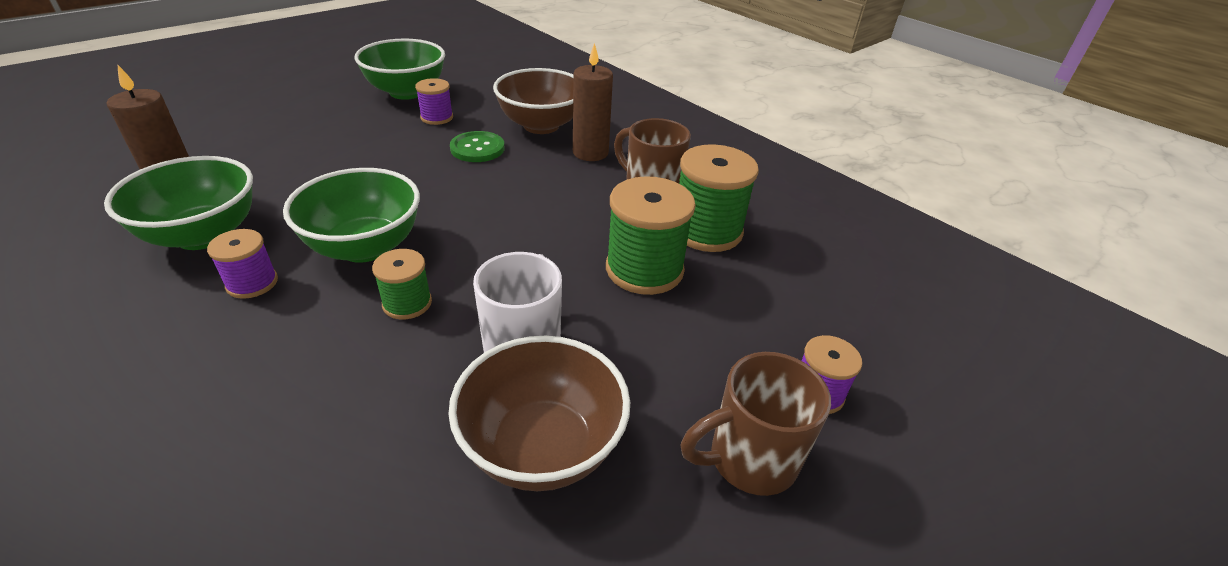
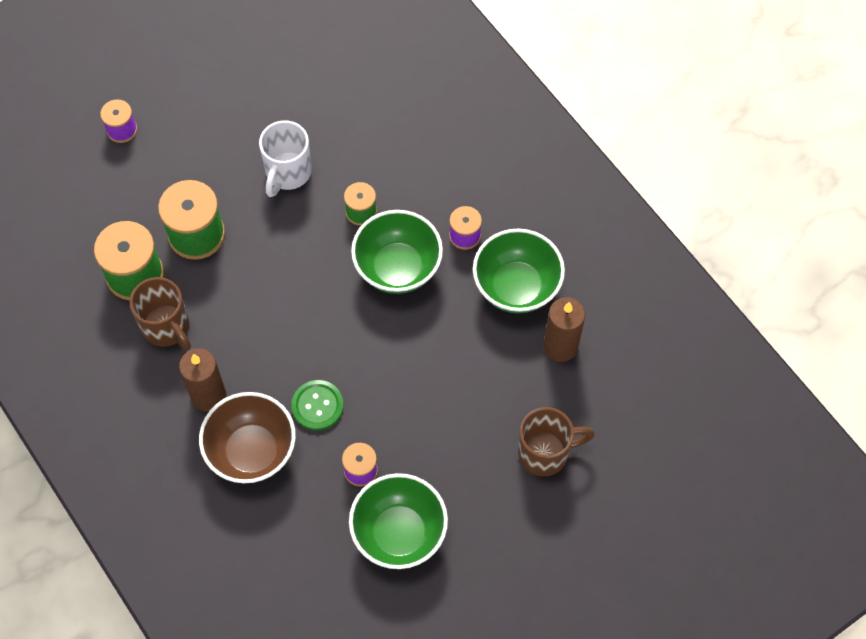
camera: 170 degrees left, 25 degrees up
brown bowl [448,336,630,491] -> none
brown mug [680,352,831,496] -> brown mug moved to [518,407,595,476]

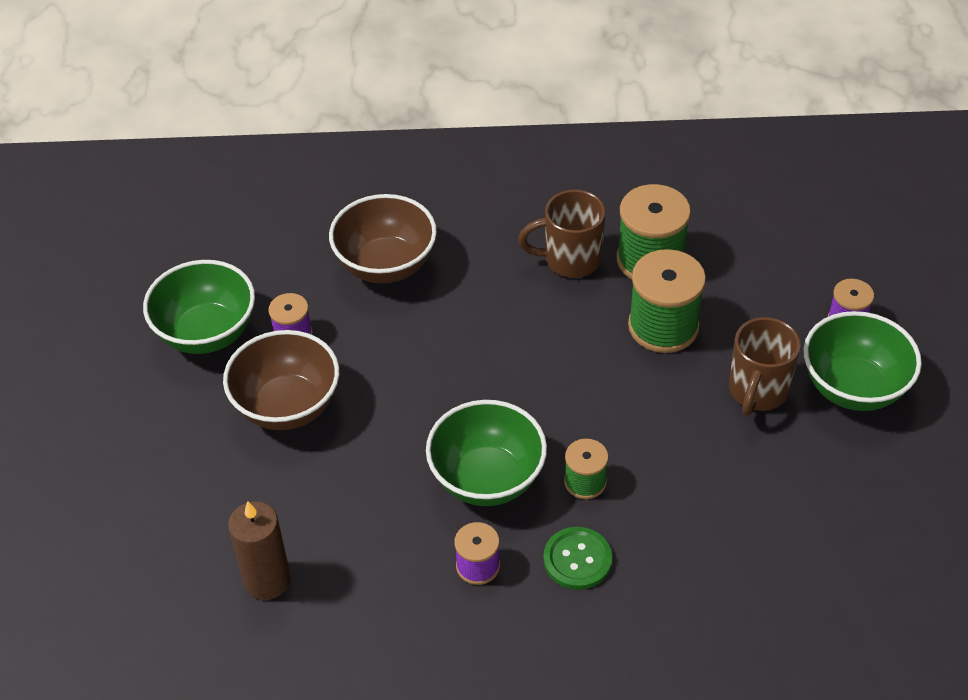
camera: 125 degrees right, 15 degrees down
brown candle [179,348,226,412] -> none
white mug [259,120,312,197] -> none
green button [291,380,344,431] -> green button moved to [543,527,612,590]
green bowl [473,229,565,314] -> green bowl moved to [804,311,922,411]
brown mug [518,407,595,476] -> brown mug moved to [729,317,801,416]
none -> brown bowl [223,330,339,430]

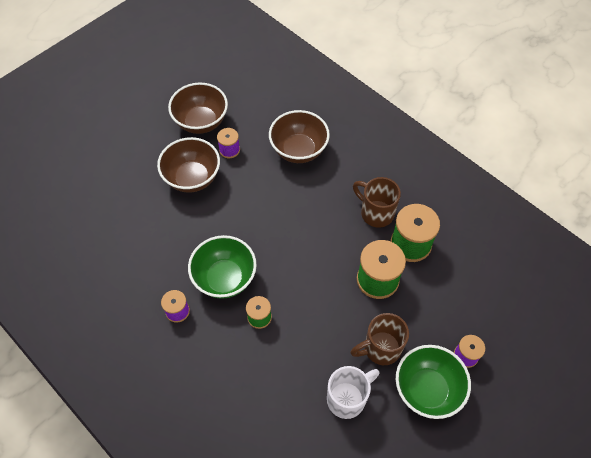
camera: 45 degrees right, 10 degrees up
green bowl [143,260,255,354] -> brown bowl [168,82,228,134]
brown candle [228,501,291,600] -> none
green button [543,527,612,590] -> none
none -> white mug [327,366,379,419]

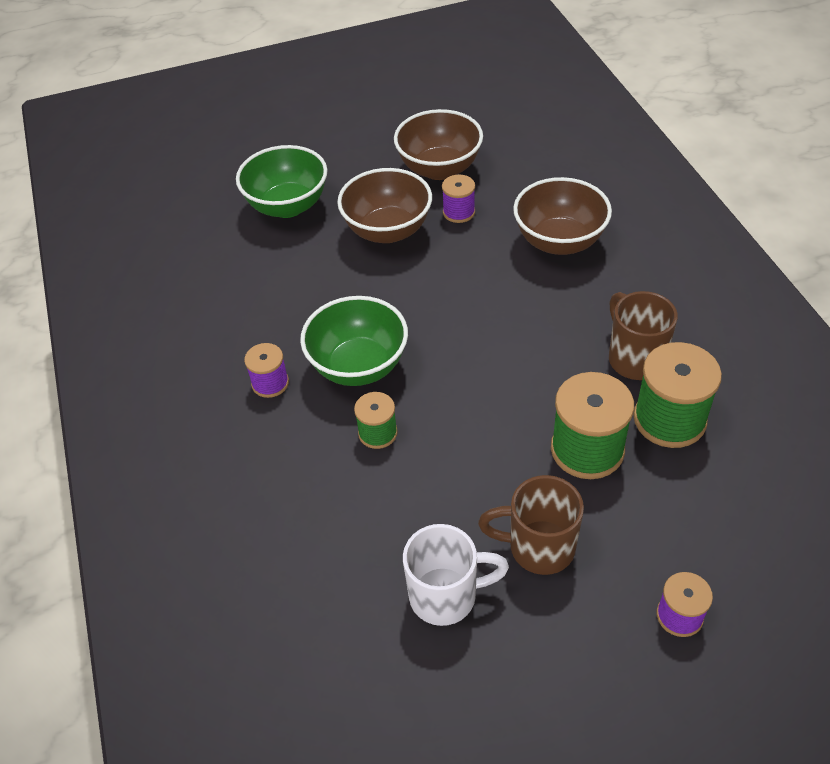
camera: 30 degrees right, 10 degrees down
green bowl [396,345,471,419] -> green bowl moved to [236,145,327,218]

